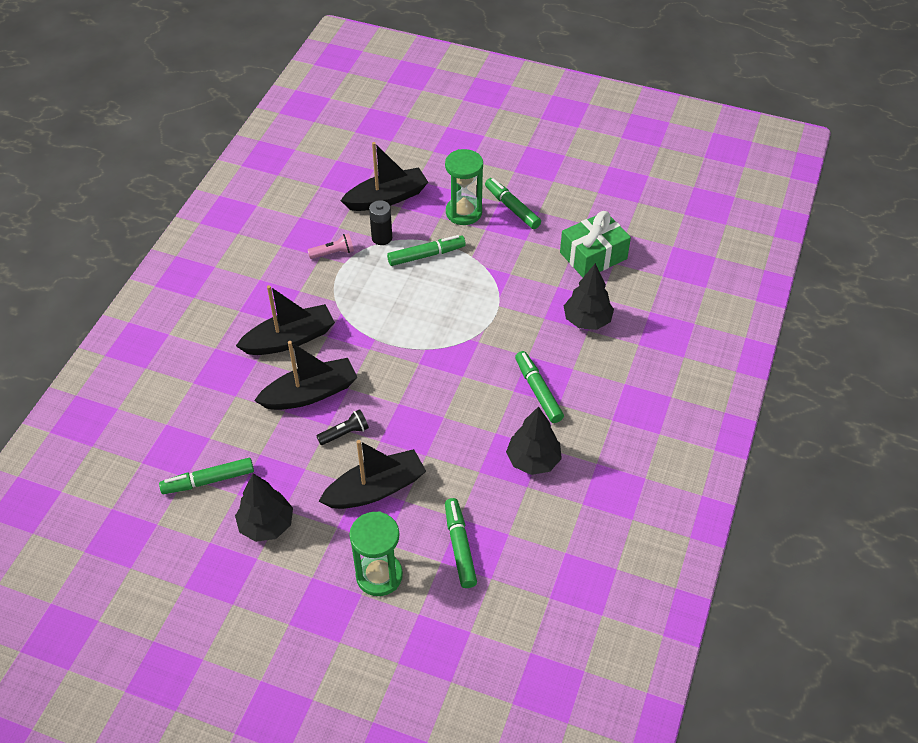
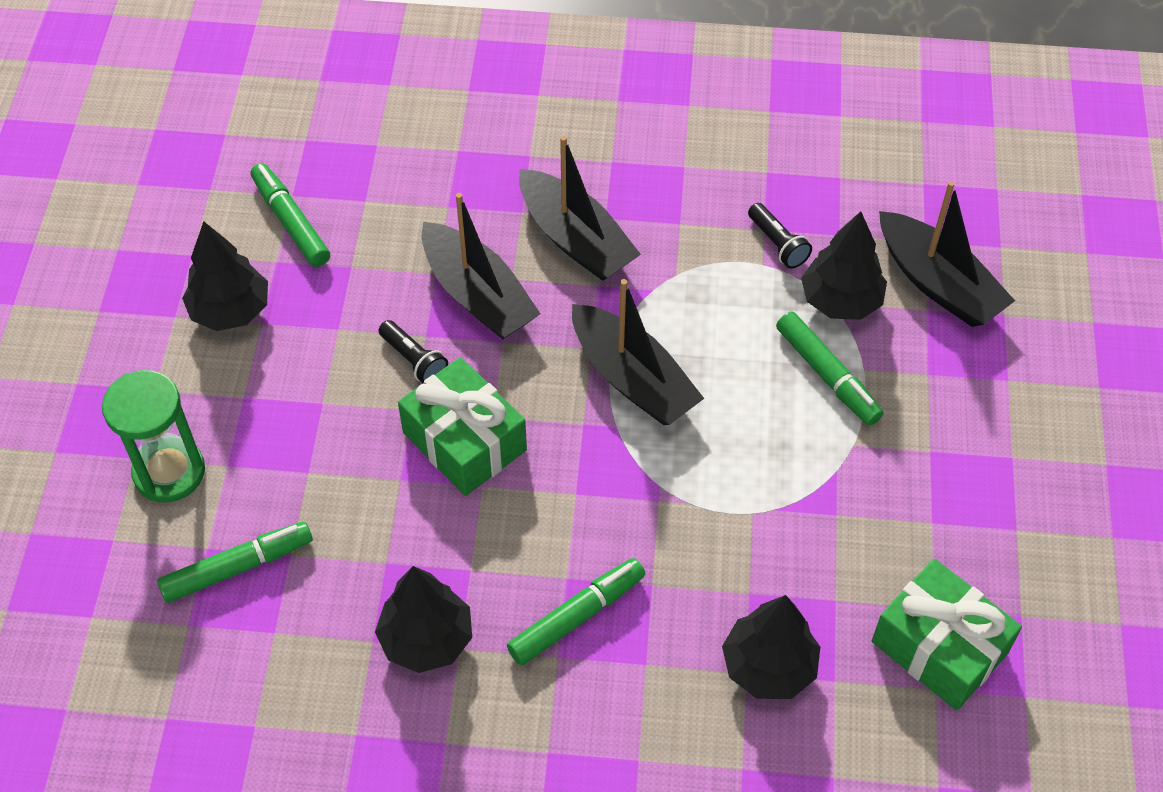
camera: 75 degrees right, 5 degrees up
pink flashlight [308,233,354,259] -> black flashlight [748,203,812,269]
black boat [319,440,426,509] -> black boat moved to [572,279,704,425]
black battery [369,200,392,245] -> black tree [801,211,887,320]
green hourglass [445,149,483,225] -> none
green marker [485,178,541,229] -> none
none -> green gift [398,357,527,496]

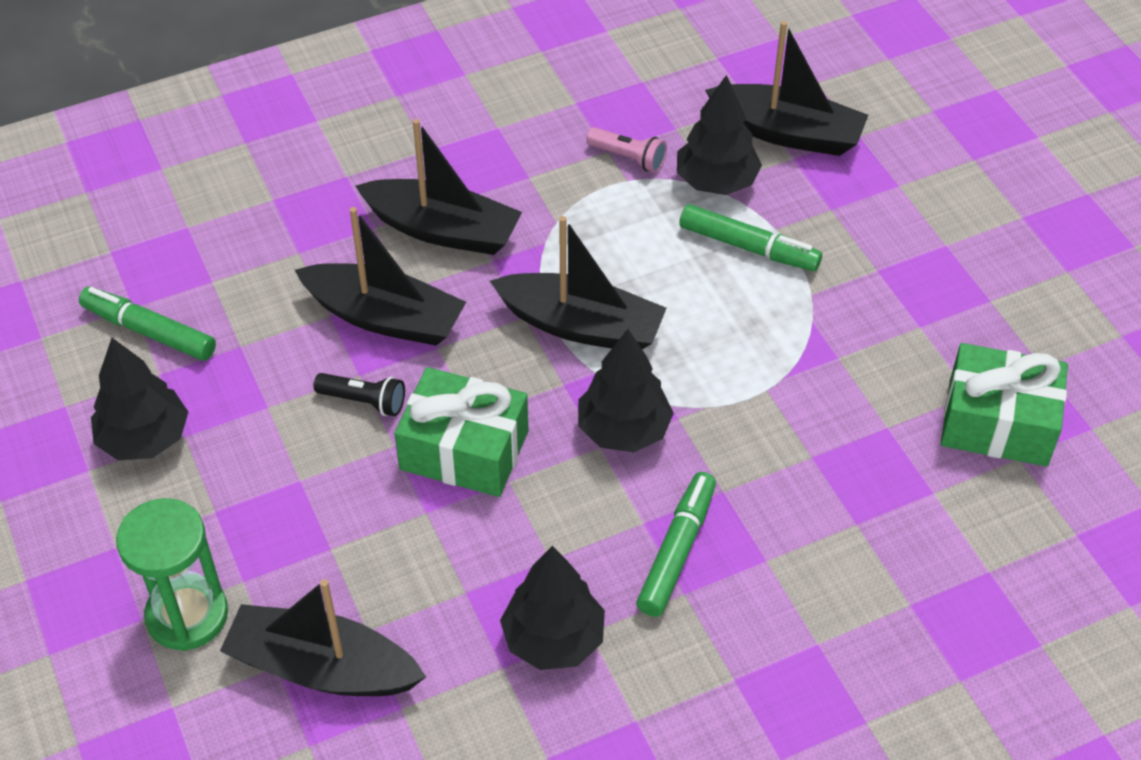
camera: 30 degrees left, 5 degrees down
green marker [157,521,313,603] -> black boat [220,579,426,696]
black tree [722,595,820,699] -> black tree moved to [578,329,674,452]
black flashlight [748,203,812,269] -> pink flashlight [586,127,667,173]

